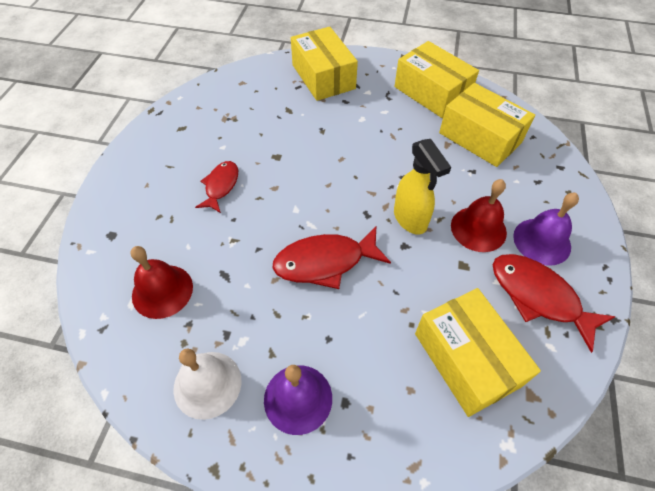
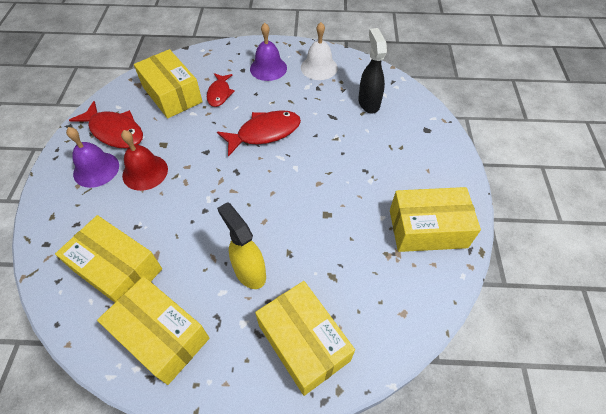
camera: 170 degrees right, 0 degrees up
red bell [130,246,193,319] -> black spray bottle [358,28,387,113]
red fish [195,161,238,213] -> red fish moved to [207,73,235,107]
yellow spray bottle [394,139,451,235] -> yellow spray bottle moved to [217,202,266,289]
none -> yellow box [390,187,481,252]

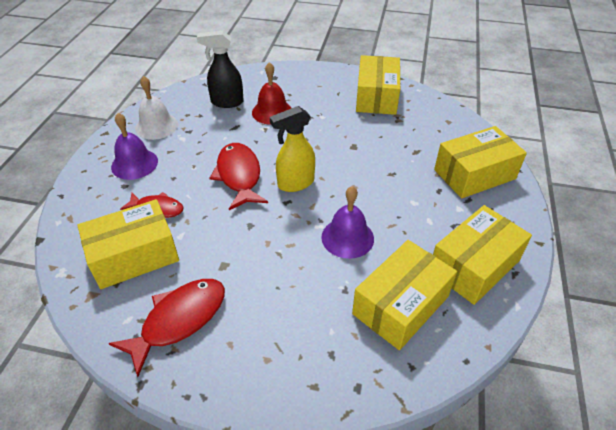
camera: 80 degrees left, 10 degrees down
purple bell [66,127,119,188] -> purple bell moved to [321,186,374,259]
red bell [121,130,168,191] -> red bell moved to [252,62,291,125]
yellow spray bottle [217,202,266,289] -> yellow spray bottle moved to [270,106,315,192]

